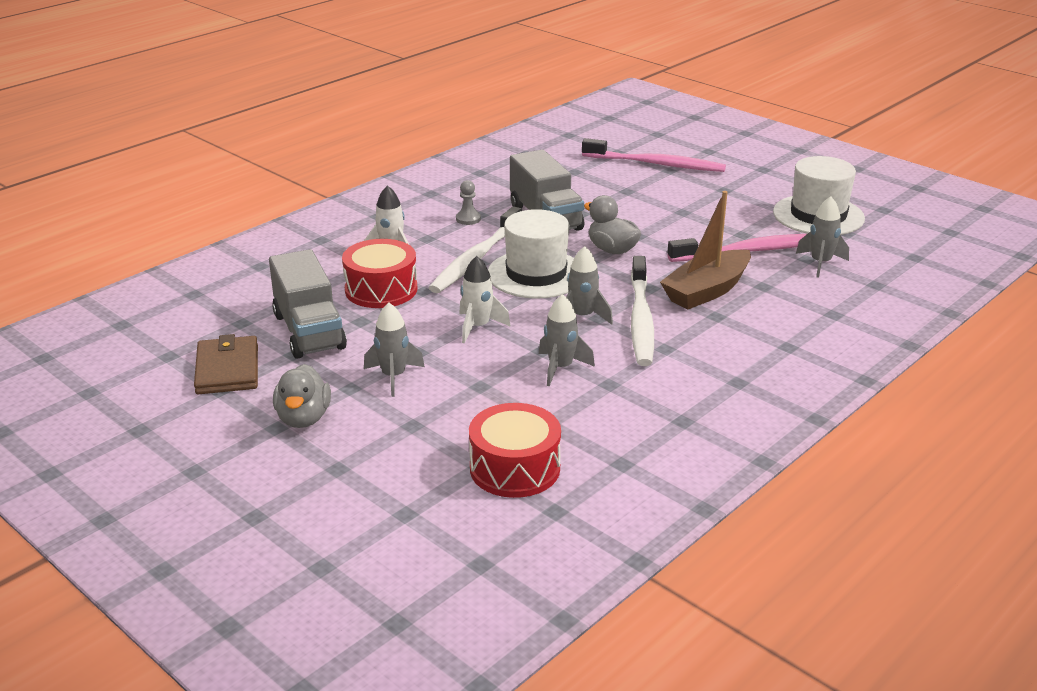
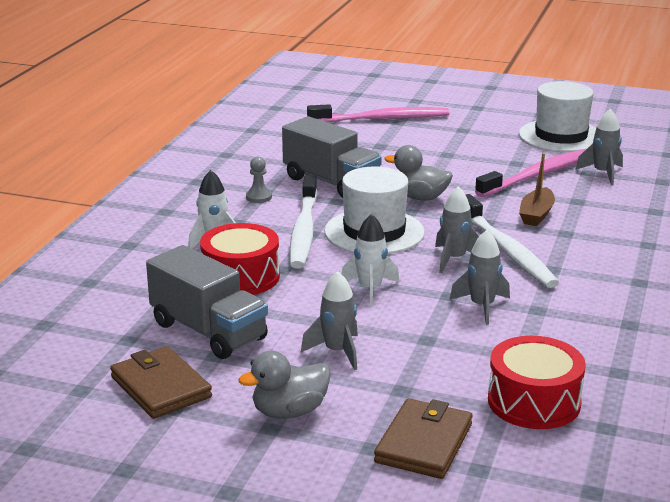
camera: 25 degrees left, 5 degrees down
grey duck [273,364,331,428] -> grey duck turned 90 degrees clockwise [238,351,331,419]
brown boat [660,191,751,309] -> brown boat [519,153,555,226], size x0.63
none -> brown wallet [374,398,473,479]

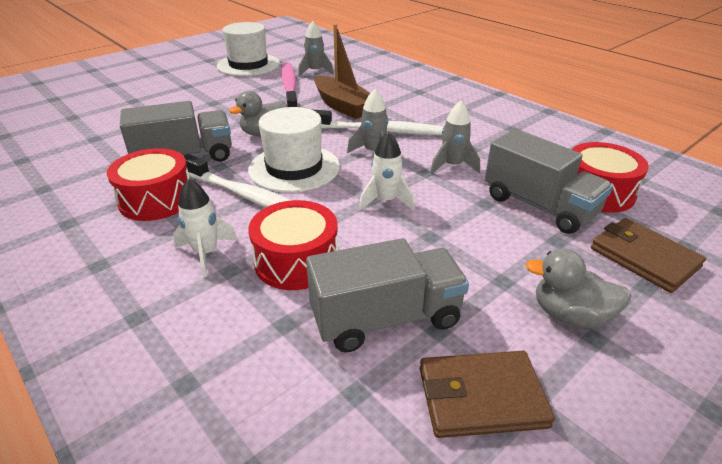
camera: 60 degrees left, 10 degrees up
grey duck [238,351,331,419] -> grey duck turned 105 degrees clockwise [525,249,632,328]
grey pawn [246,157,272,203] -> red drum [107,148,190,221]
grey rocket [301,271,358,370] -> none
pink toothbrush [307,104,449,122] -> none
brown boat [519,153,555,226] -> brown boat [314,24,370,119], size x1.60
none -> grey truck [485,129,613,234]

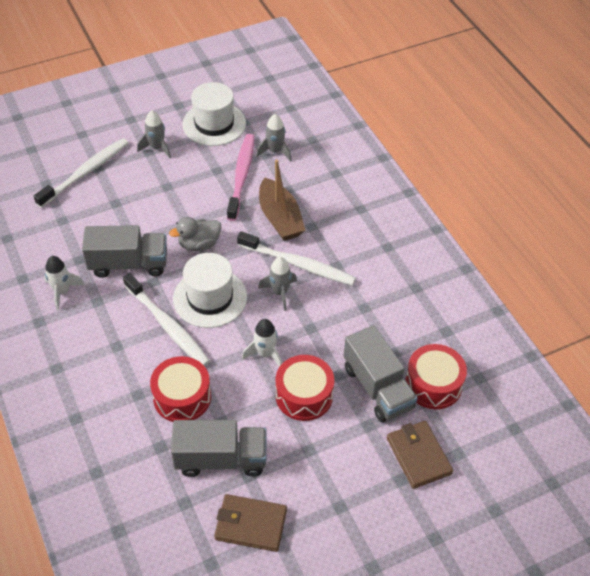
camera: 15 degrees right, 15 degrees up
red drum [107,148,190,221] -> red drum moved to [276,355,334,421]
white rocket [173,178,238,277] -> white rocket moved to [44,256,85,310]
grey rocket [430,101,480,174] -> grey rocket moved to [137,110,171,158]
grey duck [525,249,632,328] -> none
none -> white toothbrush [34,138,128,208]

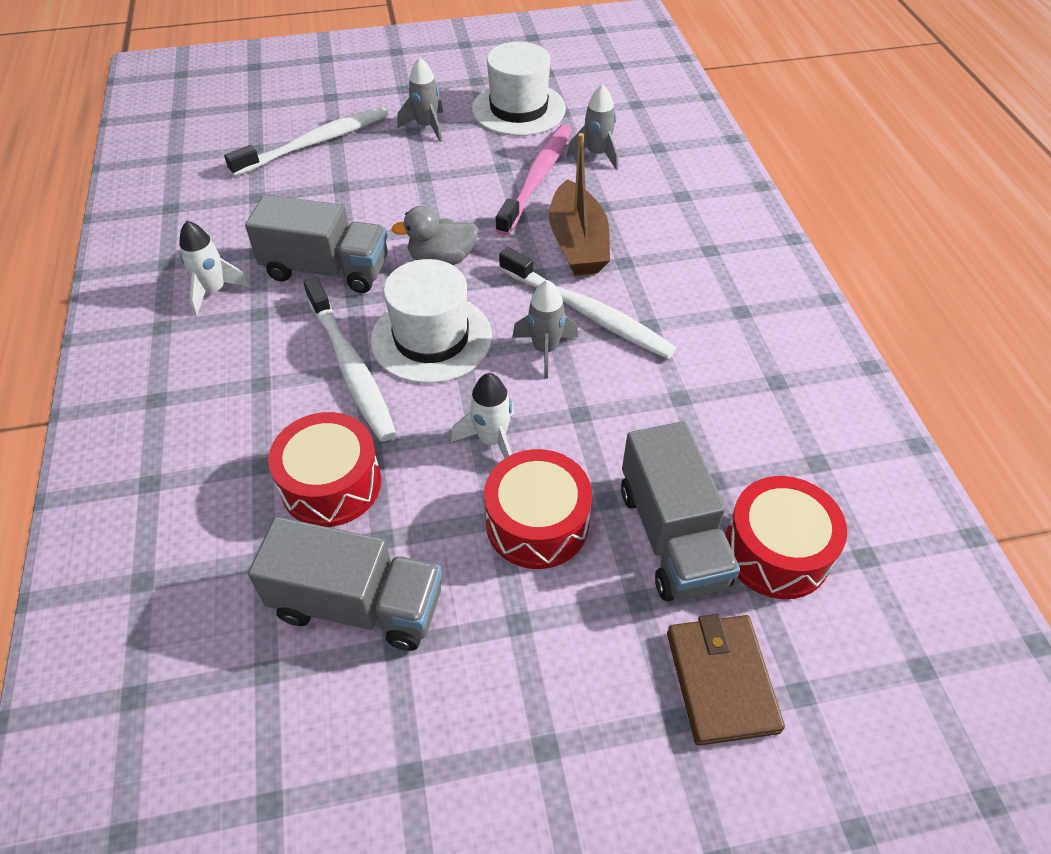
camera: 15 degrees right, 0 degrees up
brown wallet [214,494,287,552] -> none

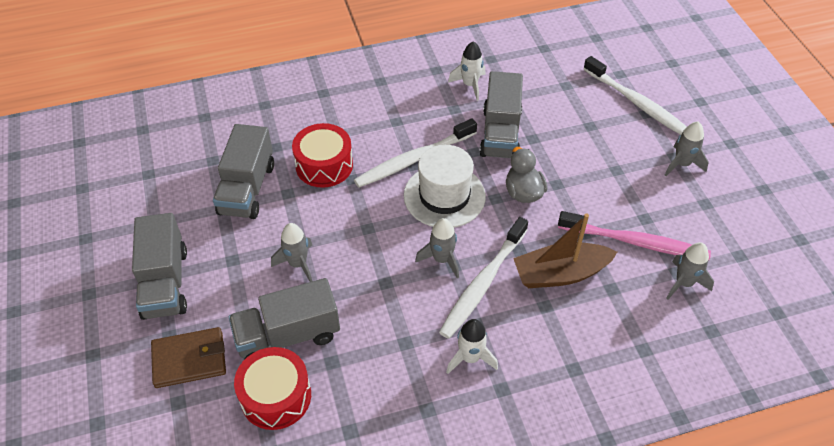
camera: 85 degrees right, 0 degrees up
white rocket [451,373,514,458] -> white rocket moved to [446,319,498,374]
white hat [472,41,566,136] -> none
red drum [484,449,592,569] -> grey rocket [271,223,312,282]
none -> grey truck [132,213,187,320]

